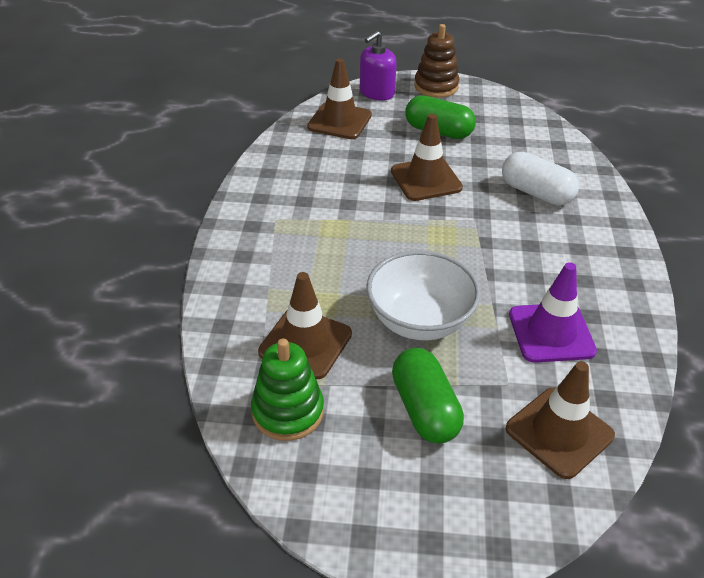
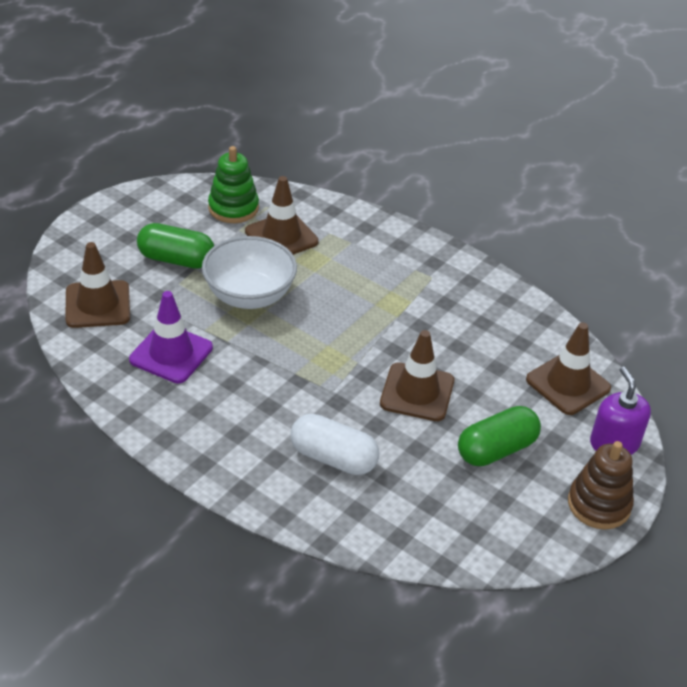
camera: 120 degrees right, 0 degrees up
white capsule [502,152,579,205] -> white capsule turned 45 degrees clockwise [291,414,379,475]

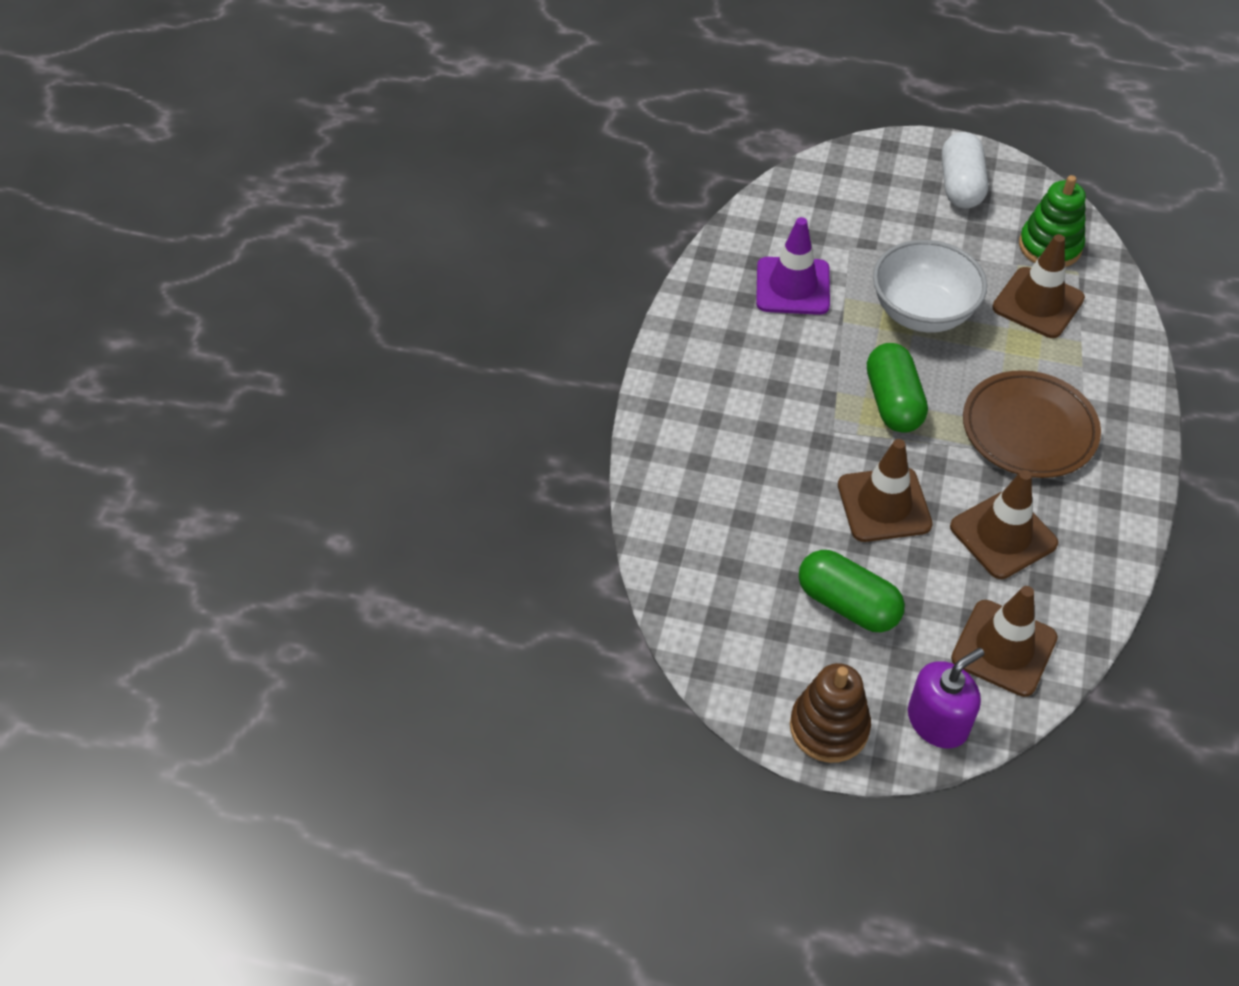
camera: 70 degrees right, 10 degrees up
brown traffic cone [65,242,130,328] -> brown traffic cone moved to [950,470,1058,579]
green capsule [137,223,214,269] -> green capsule moved to [867,343,928,433]
white capsule [291,414,379,475] -> white capsule moved to [942,132,988,209]
none -> brown plate [963,370,1101,478]

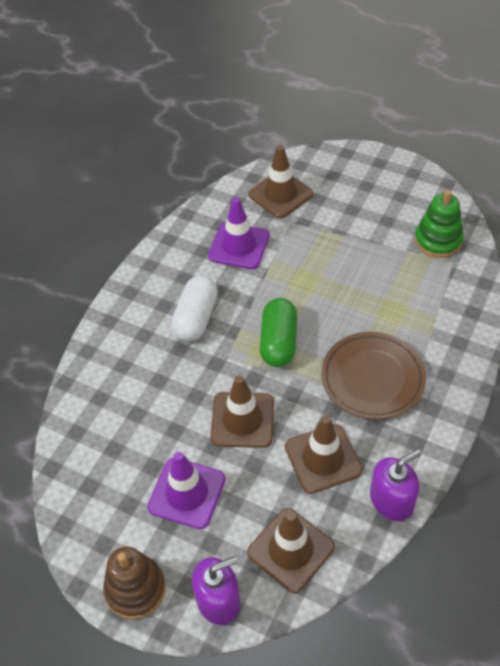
camera: 15 degrees right, 0 degrees up
green capsule [799,550,905,632] -> purple traffic cone [147,452,225,529]
white bowl [873,240,987,332] -> none
white capsule [942,132,988,209] -> white capsule moved to [171,276,218,342]
brown traffic cone [992,234,1085,338] -> brown traffic cone moved to [248,145,313,218]
none -> purple soap dispenser [370,449,421,521]

